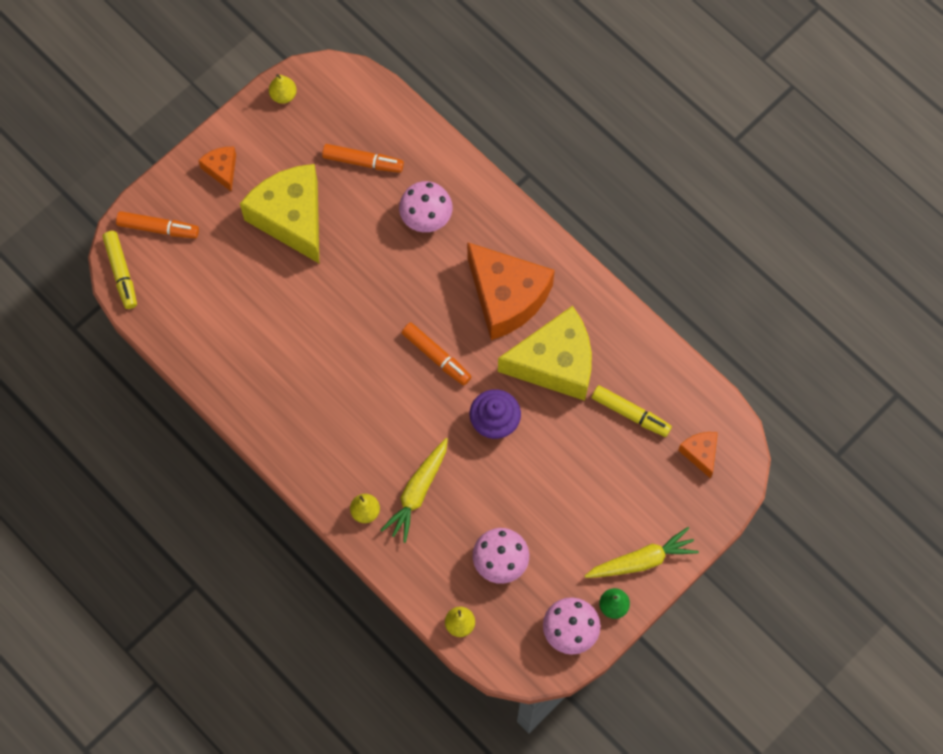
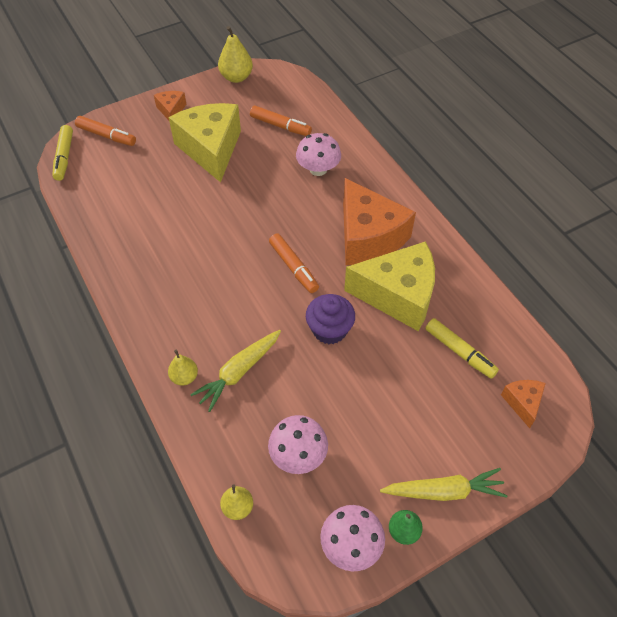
camera: 15 degrees right, 15 degrees down
yellow pear [269,74,297,104] -> yellow pear [218,26,253,83], size x1.59

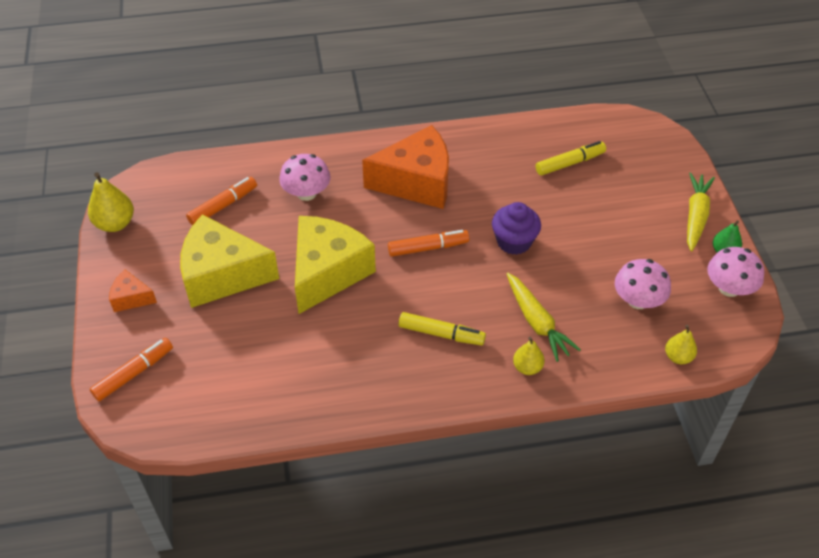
camera: 70 degrees left, 5 degrees down
yellow marker [52,125,73,181] -> yellow marker moved to [399,312,486,346]
yellow cheese [344,241,435,331] -> yellow cheese moved to [295,216,376,314]
orange cheese [501,380,546,428] -> none

